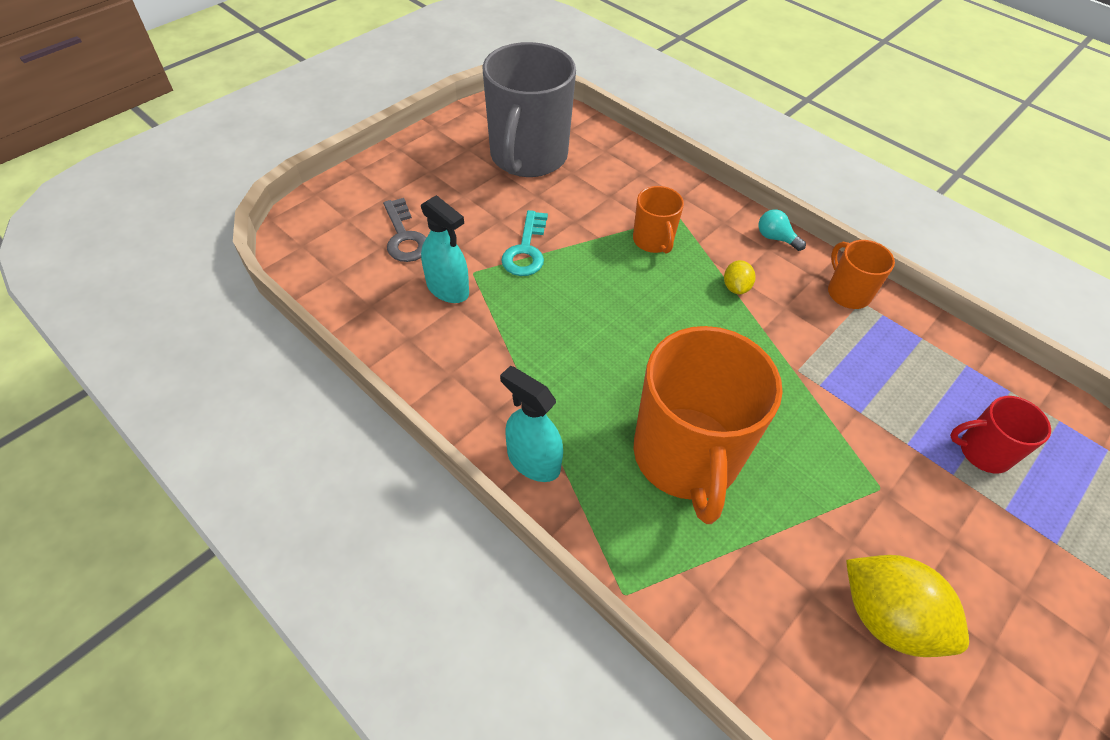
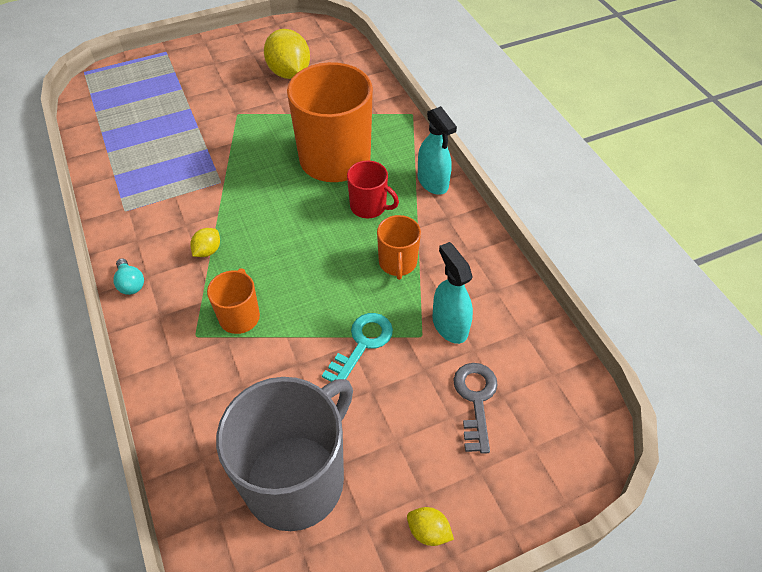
camera: 155 degrees left, 0 degrees up
orange mug [828,240,895,309] -> orange mug moved to [377,215,421,280]
red mug [950,396,1051,473] -> red mug moved to [347,160,399,218]
none -> yellow lemon [407,507,454,546]

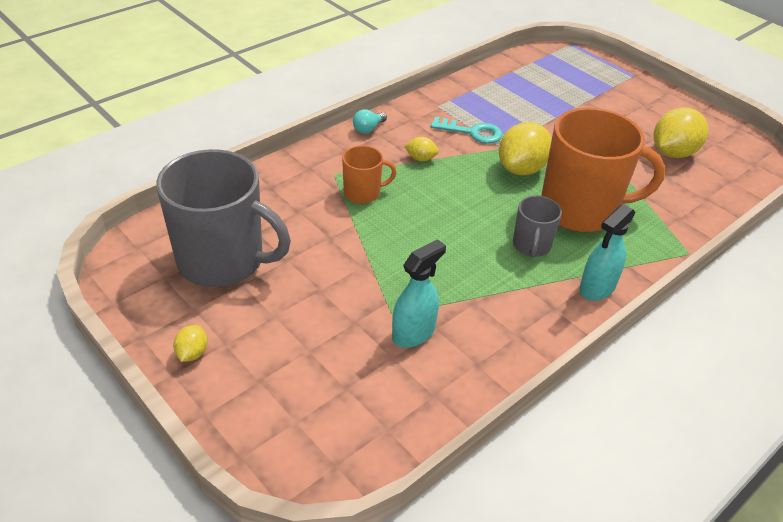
camera: 70 degrees right, 10 degrees down
turquoise key [322,313,393,382] -> turquoise key moved to [431,117,503,144]
red mug [347,160,399,218] -> grey mug [513,195,562,257]
orange mug [377,215,421,280] -> none
grey key [453,363,498,454] -> none
none -> yellow lemon [499,122,552,175]

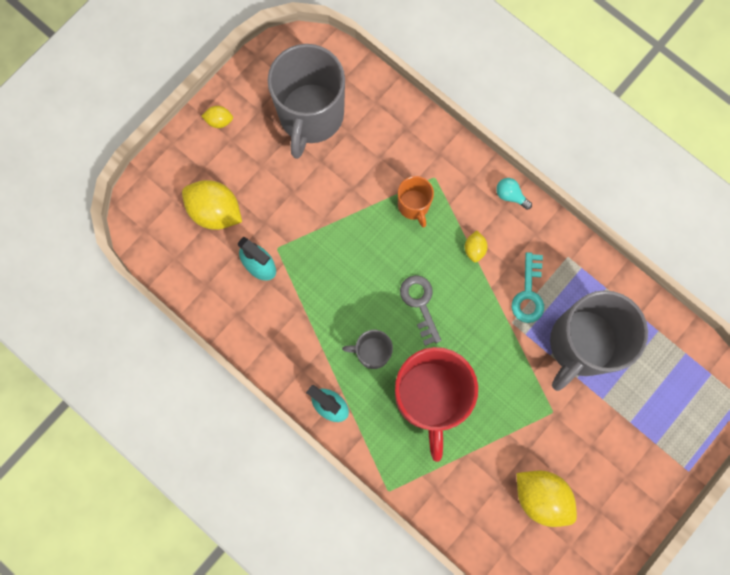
camera: 85 degrees right, 35 degrees up
yellow lemon [499,122,552,175] -> yellow lemon moved to [182,180,242,230]
orange mug [541,108,665,232] -> red mug [395,347,478,462]
none -> grey key [400,275,441,346]
none -> grey mug [550,290,648,391]

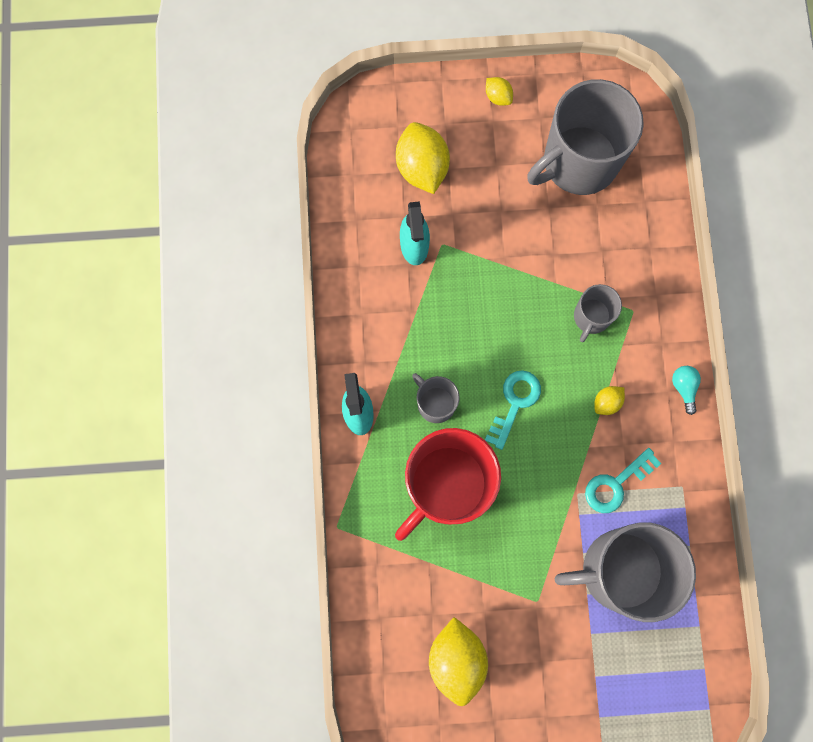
camera: 45 degrees right, 0 degrees up
orange mug [398,176,434,228] -> grey mug [574,284,622,342]
grey key [400,275,441,346] -> turquoise key [485,370,541,450]

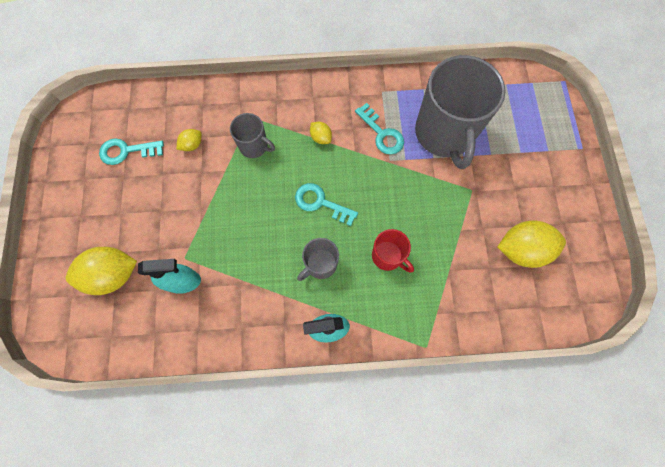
camera: 90 degrees left, 5 degrees down
red mug [395,428,501,541] -> red mug [372,229,414,273], size x0.48
yellow lemon [486,77,513,106] -> yellow lemon moved to [177,129,202,151]
grey mug [527,79,644,195] -> turquoise key [99,138,164,165]
turquoise light bulb [672,366,701,415] -> none

